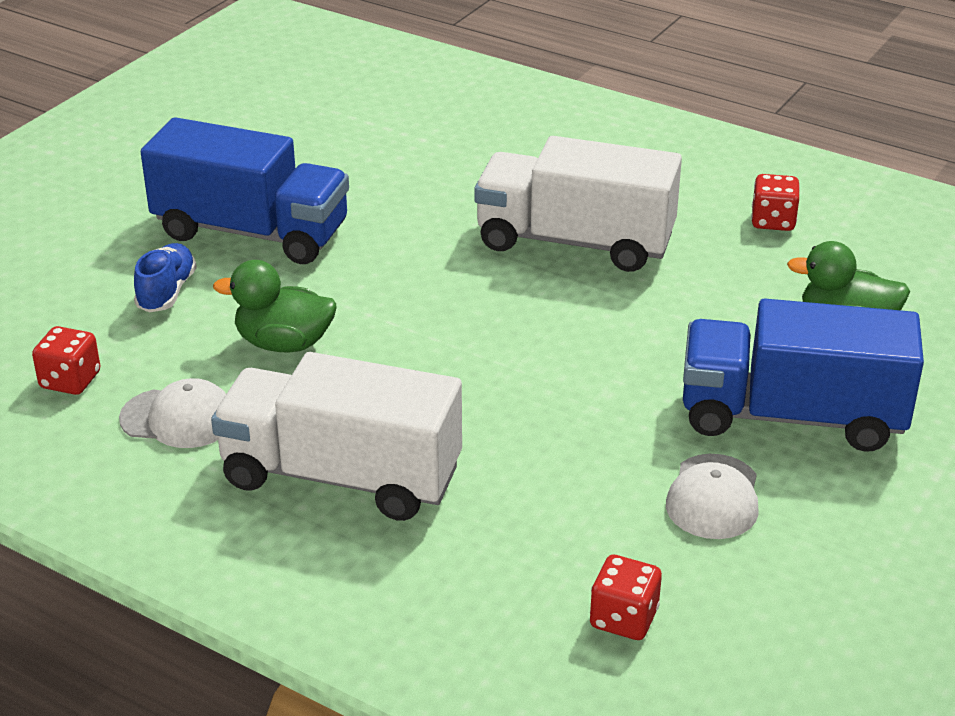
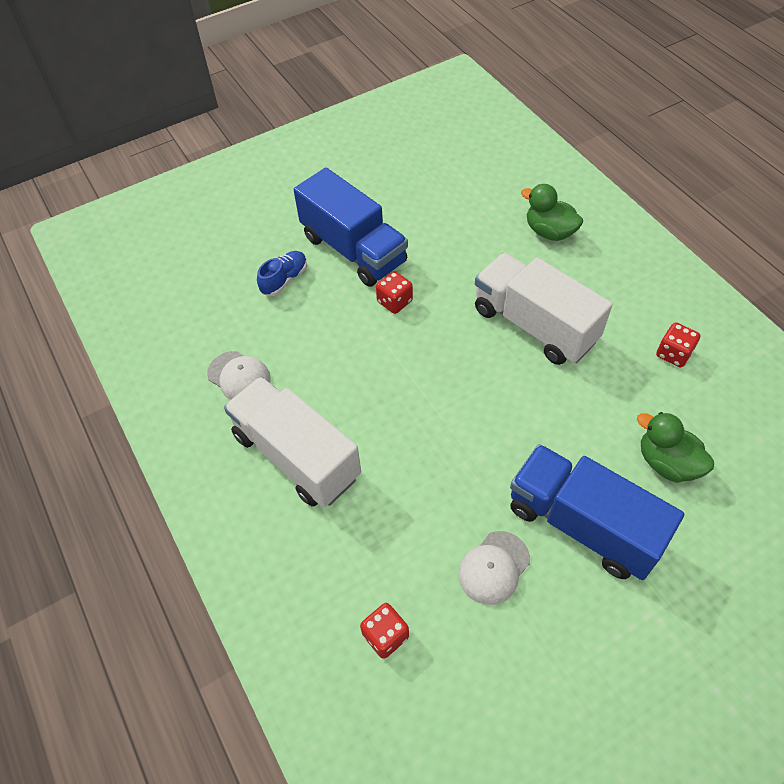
camera: 30 degrees right, 20 degrees up
red dice [32,326,100,395] -> red dice moved to [376,271,413,314]
green duck [213,260,337,352] -> green duck moved to [521,184,583,241]

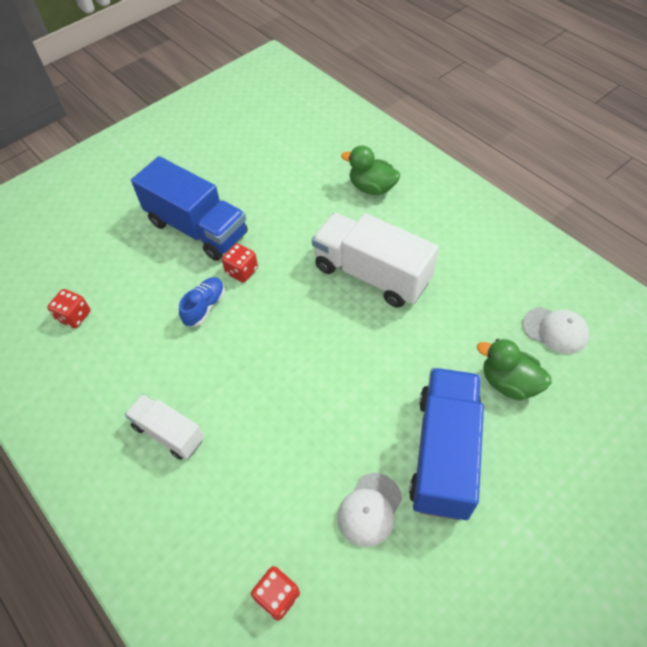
camera: 10 degrees left, 0 degrees up
white cap [207,351,271,400] -> white cap moved to [522,307,589,354]
white truck [224,376,361,508] -> white truck [125,394,204,460], size x0.57
blue shoe [257,251,307,296] -> blue shoe moved to [179,277,225,327]
blue truck [510,444,684,580] -> blue truck turned 75 degrees clockwise [409,368,484,520]
red dice [656,322,701,368] -> red dice moved to [47,289,91,329]

